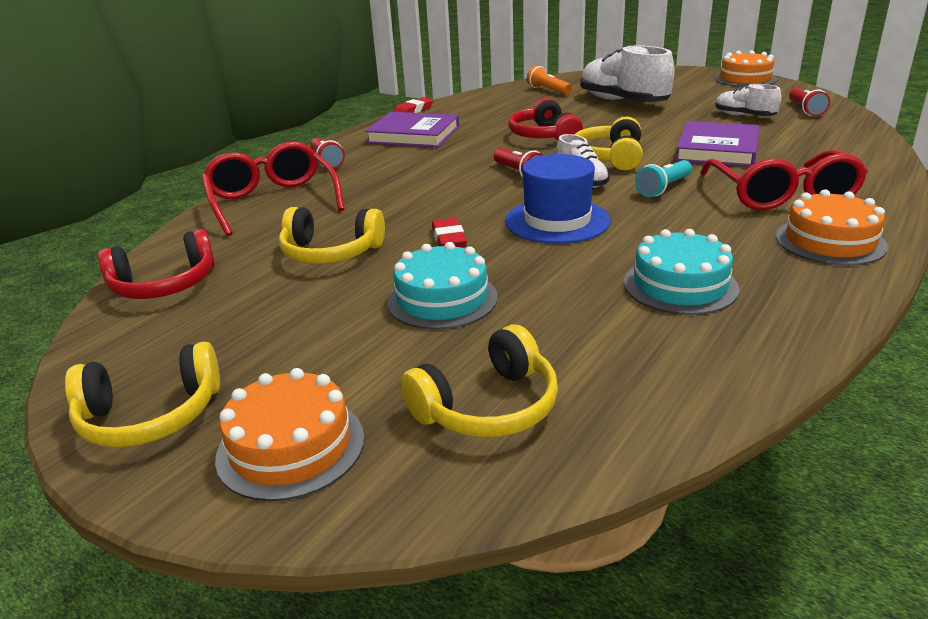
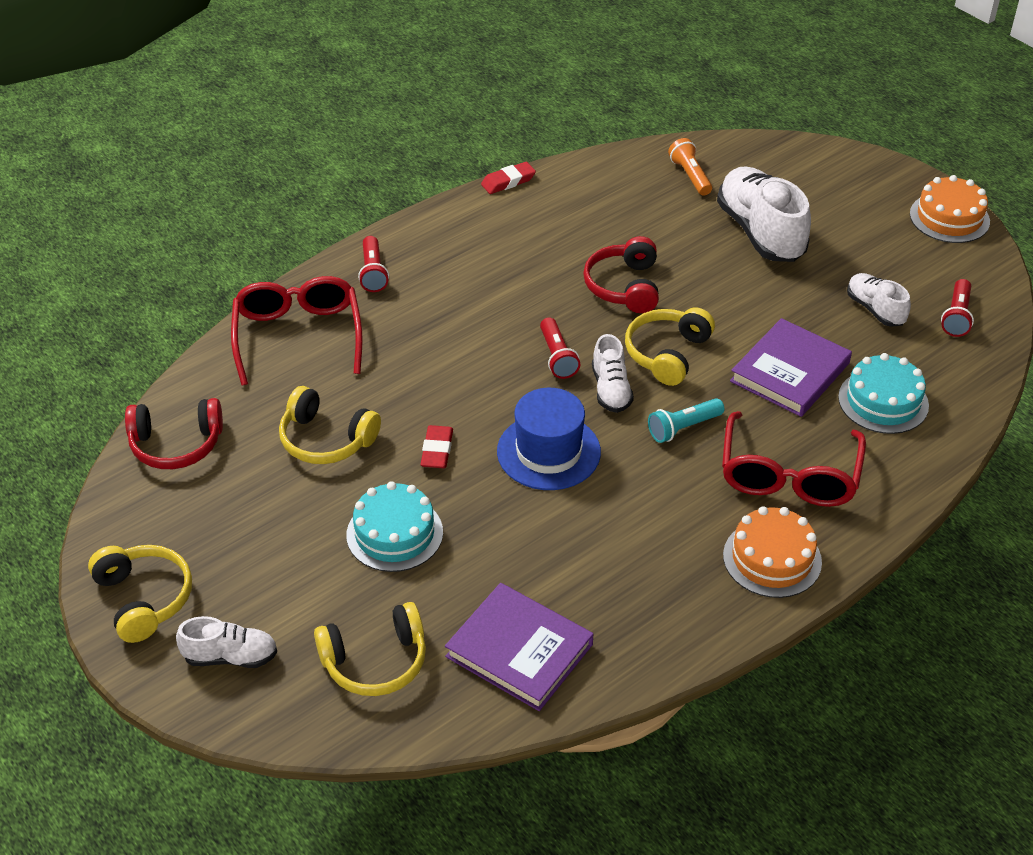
camera: 15 degrees right, 15 degrees up
yellow headphones [65,342,220,447] -> yellow headphones turned 120 degrees counterclockwise [88,545,192,643]
orange cake [215,368,364,501] -> white shoe [176,616,277,668]
purple book [365,112,459,148] -> purple book moved to [445,583,593,711]
turquoise cake [624,229,739,315] -> turquoise cake moved to [838,353,929,434]

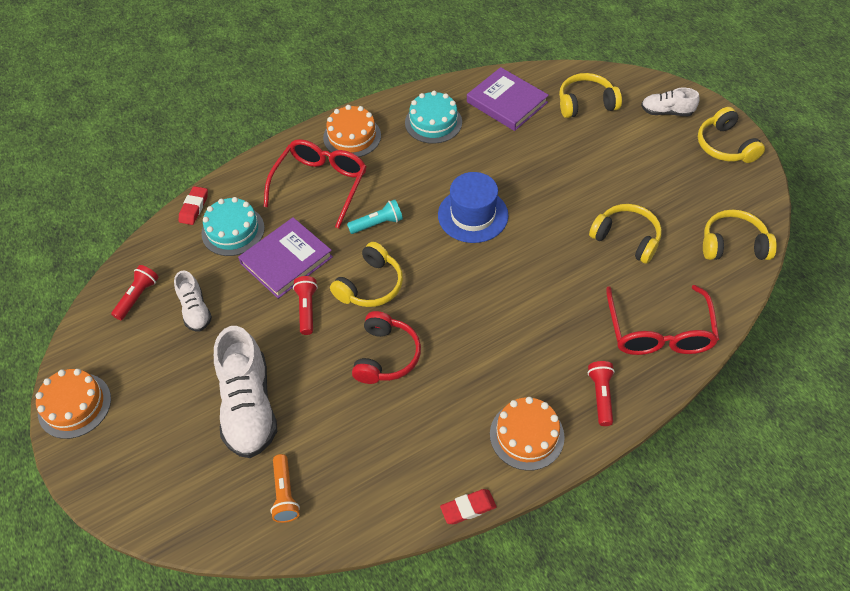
camera: 170 degrees left, 10 degrees up
red headphones [125,398,223,469] -> yellow headphones [703,210,777,260]
turquoise cake [346,481,443,572] -> turquoise cake moved to [405,91,462,144]
red eraser [421,425,453,468] -> red eraser moved to [179,186,208,225]
red flashlight [540,317,581,379] -> red flashlight moved to [293,276,318,335]
white shoe [592,334,634,413] -> none
none -> orange cake [490,397,565,471]

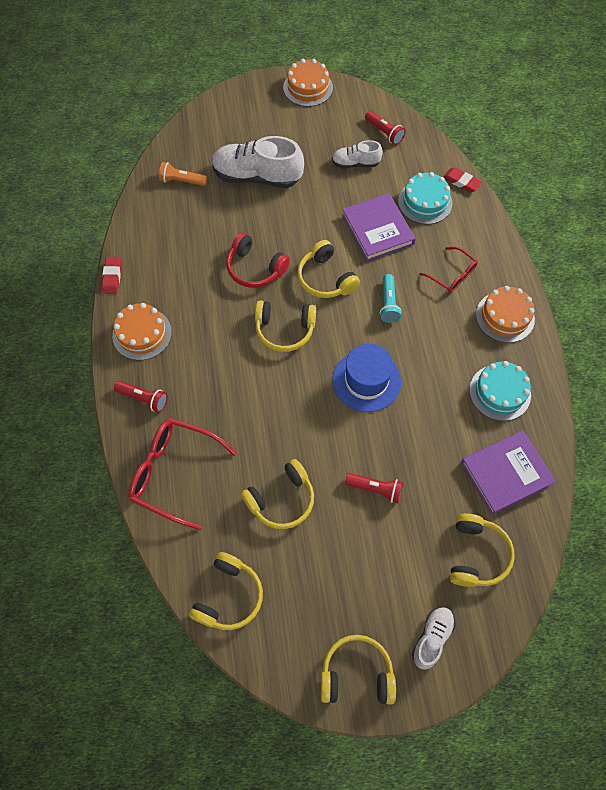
camera: 110 degrees right, 10 degrees up
red glasses [264,139,367,228] -> red glasses [420,247,478,293], size x0.57
red flashlight [293,276,318,335] -> red flashlight moved to [345,473,403,503]
none -> yellow headphones [255,300,316,352]

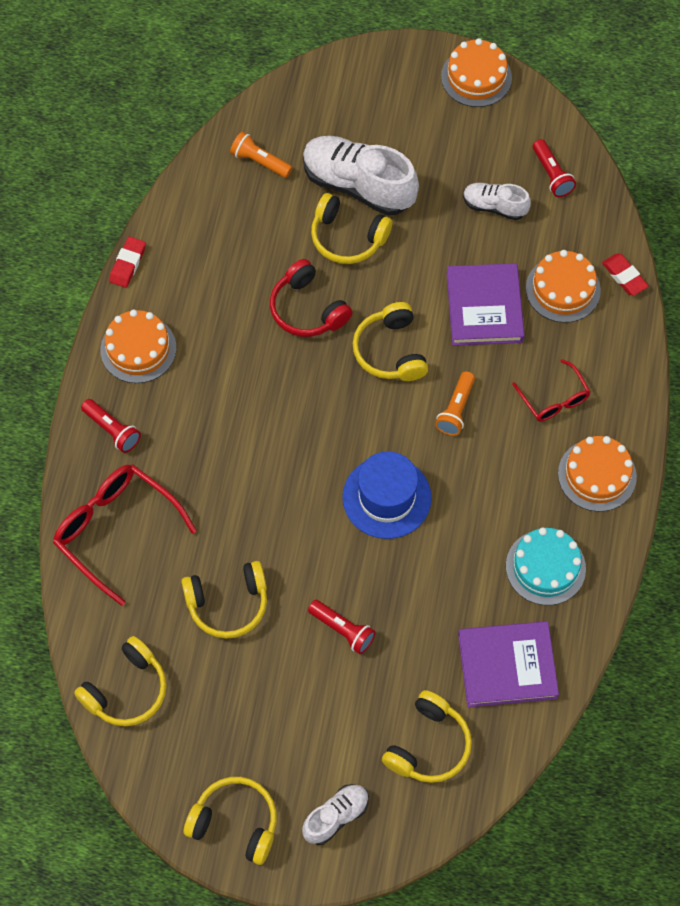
camera: 20 degrees right, 0 degrees up
yellow headphones [255,300,316,352] -> yellow headphones moved to [311,193,392,264]
turquoise flashlight [380,274,402,323] -> orange flashlight [435,371,475,436]
turquoise cake [398,172,453,224] -> orange cake [526,250,601,323]

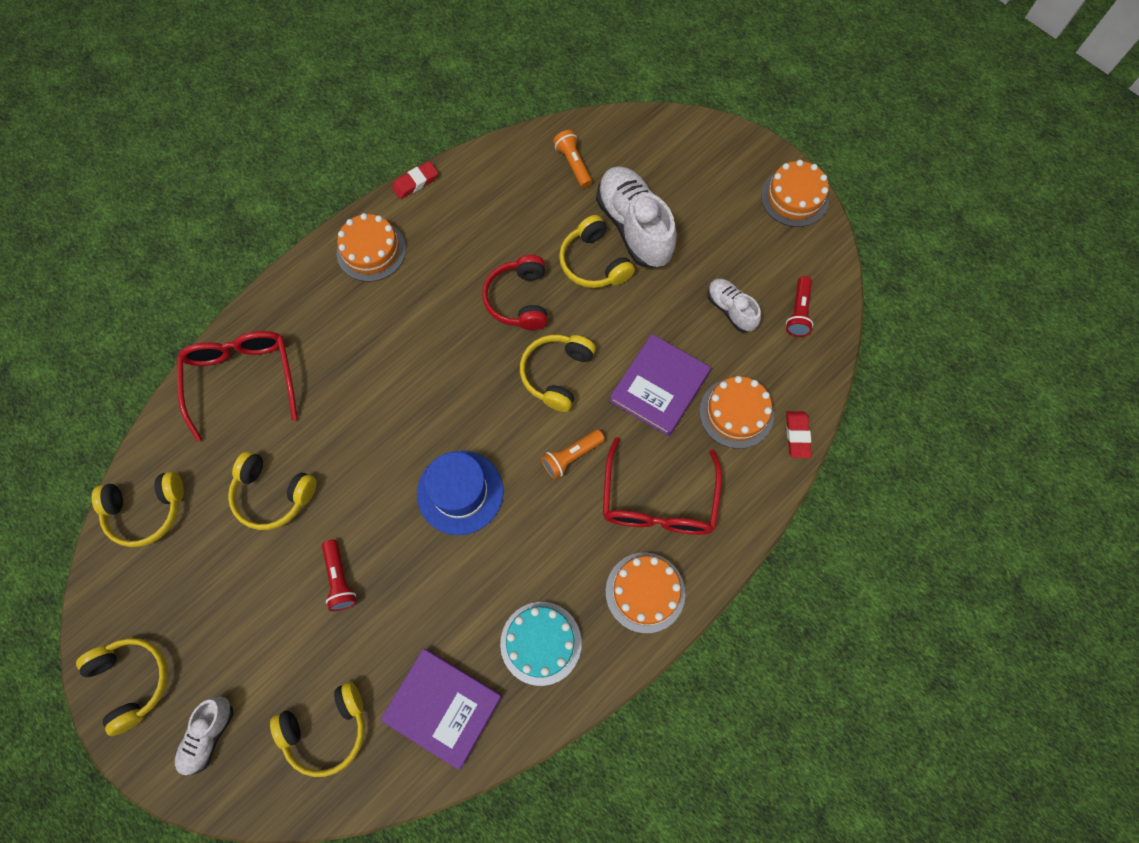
camera: 35 degrees right, 5 degrees up
red flashlight [81,399,141,453] -> none
white shoe [302,784,369,845] -> white shoe turned 120 degrees clockwise [175,696,233,776]
red glasses [512,359,590,422] -> red glasses [603,437,722,535], size x1.75

